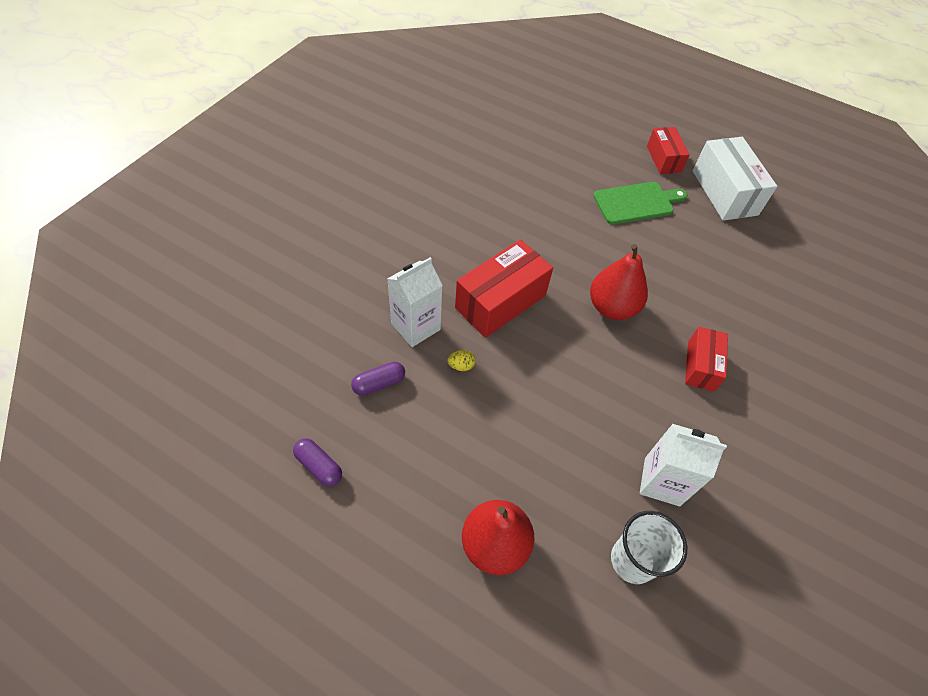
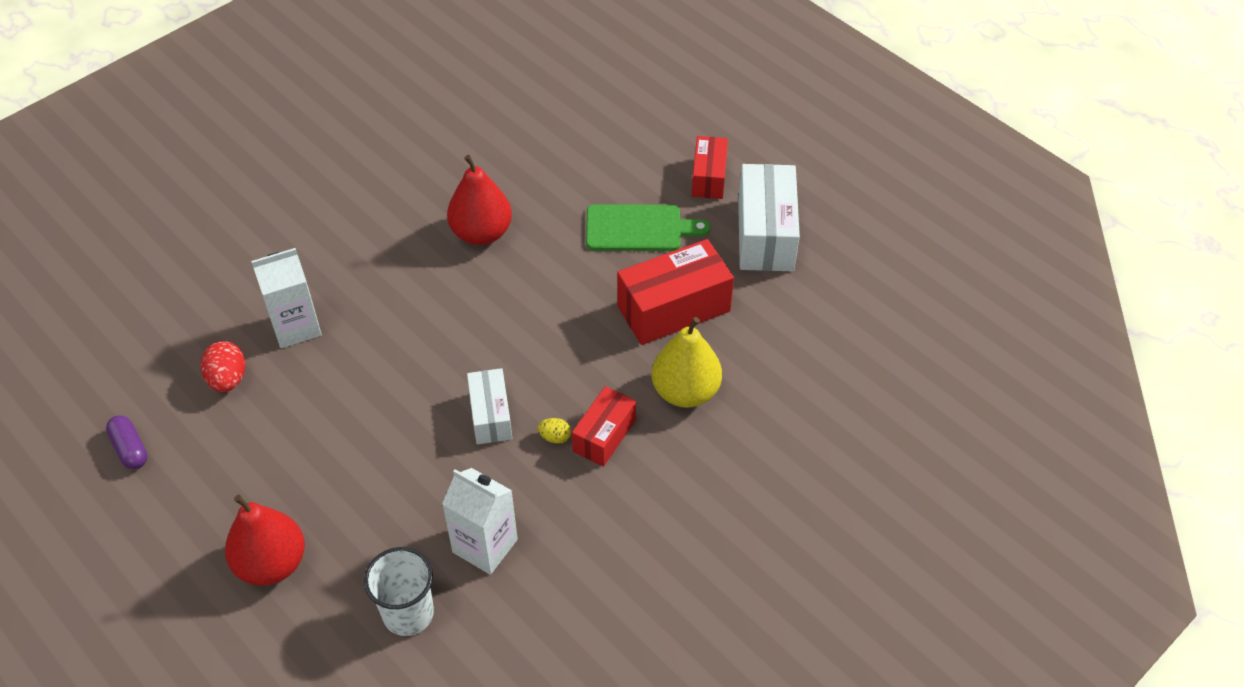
camera: 20 degrees right, 5 degrees down
purple capsule [351,362,405,396] -> red egg [201,341,245,392]
yellow egg [447,350,476,371] -> yellow egg moved to [538,418,571,444]
red box [455,239,553,338] -> red box moved to [617,239,734,345]
red pear [590,244,648,320] -> red pear moved to [447,155,512,245]
none -> white box [467,368,512,444]
none -> yellow pear [652,317,722,408]

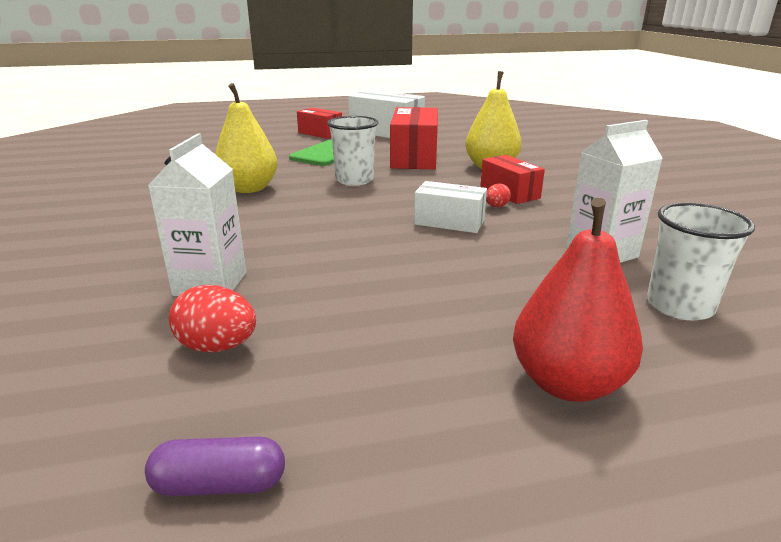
camera: 60 degrees left, 25 degrees down
red pear [447,155,512,245] -> yellow pear [215,83,278,193]
yellow egg [538,418,571,444] -> red egg [486,183,511,207]
none -> white cup [327,116,378,186]

